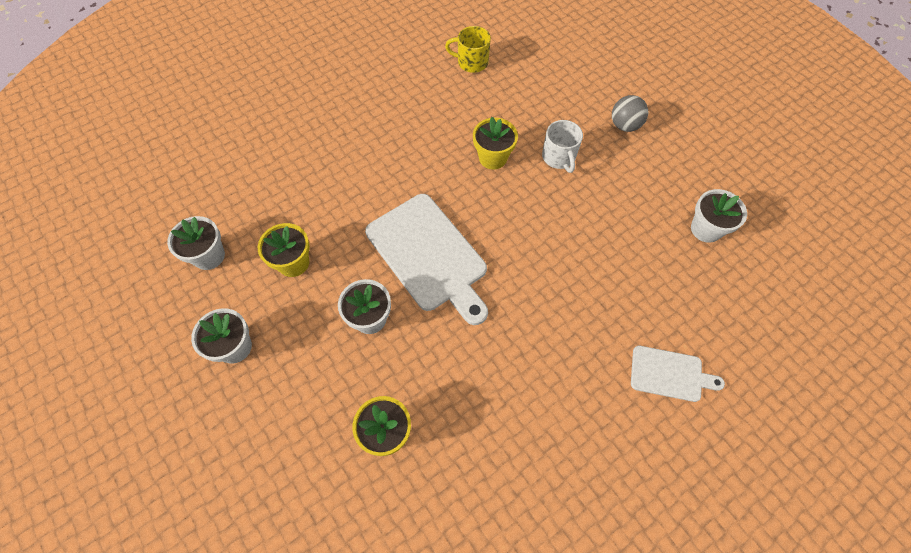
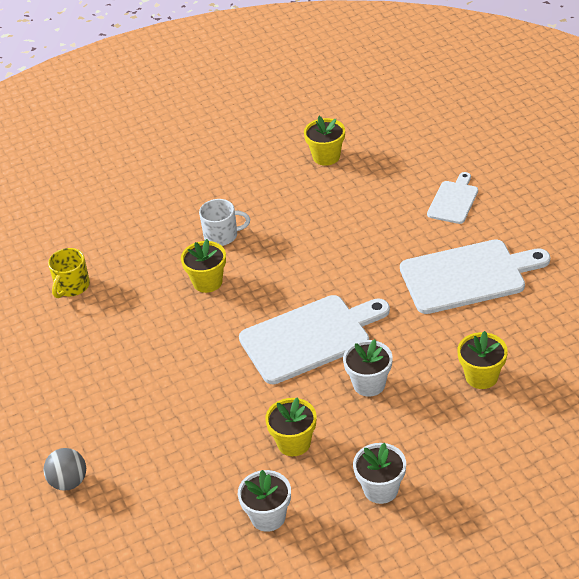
camera: 75 degrees left, 20 degrees down
grey ball [612,95,648,132] -> grey ball moved to [43,448,86,491]
white flower pot [691,189,747,243] -> yellow flower pot [304,116,345,166]
none -> white cutting board [400,239,550,314]

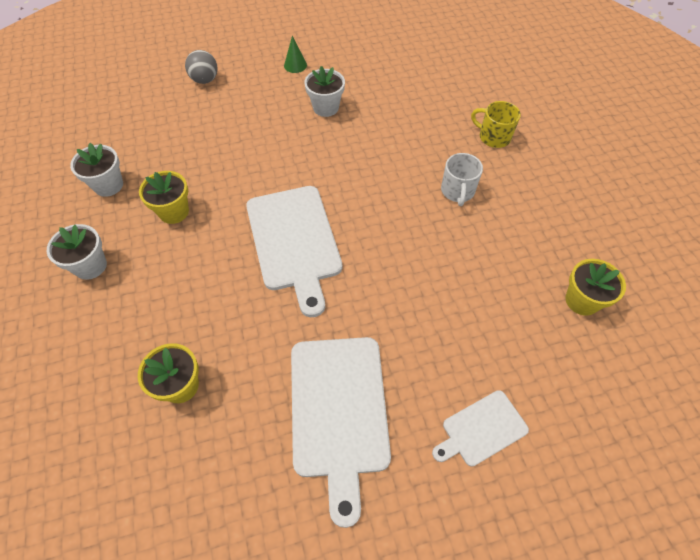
camera: 95 degrees right, 15 degrees up
yellow mug [48,248,90,298] -> yellow mug moved to [471,101,521,148]
yellow flower pot [181,239,226,293] -> none
white flower pot [343,339,393,397] -> white flower pot moved to [304,66,345,117]
white cutting board [427,172,478,224] -> white cutting board turned 120 degrees clockwise [432,390,529,467]
none -> green cone [284,36,307,73]

